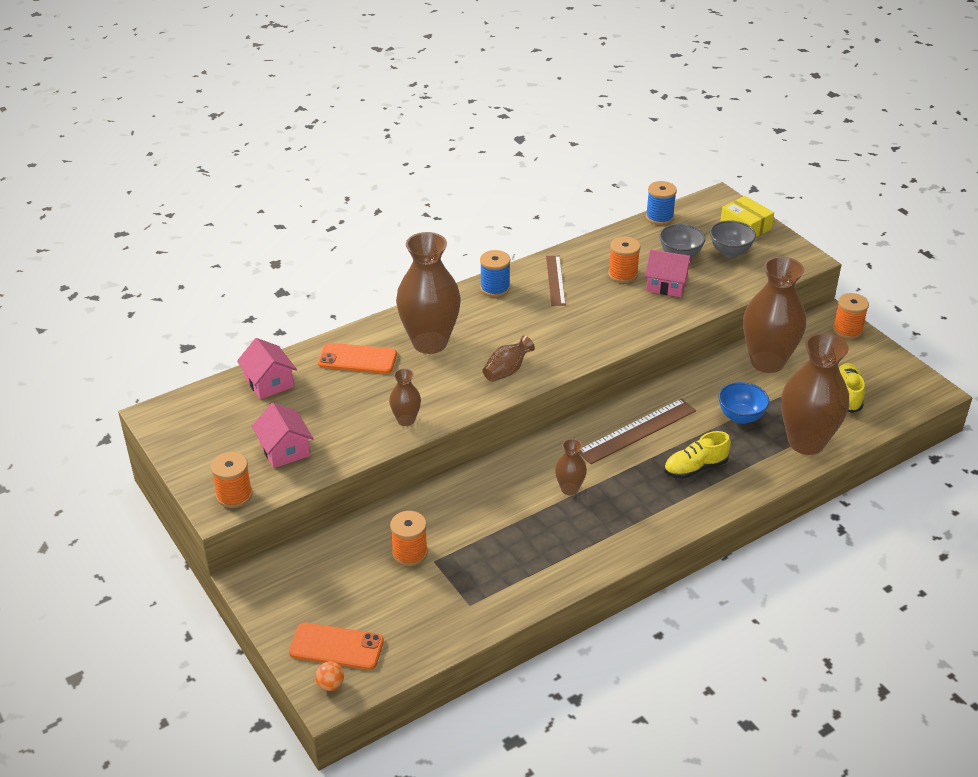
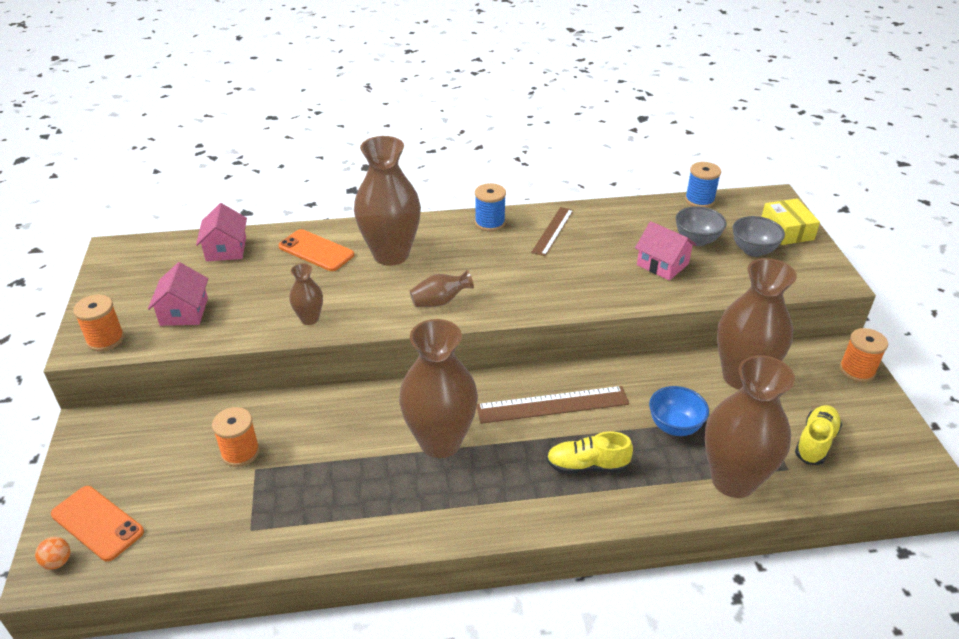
camera: 25 degrees right, 0 degrees up
brown vase [555,439,587,495] -> brown vase [399,319,478,458], size x2.15
orange spool [608,237,640,283] -> none

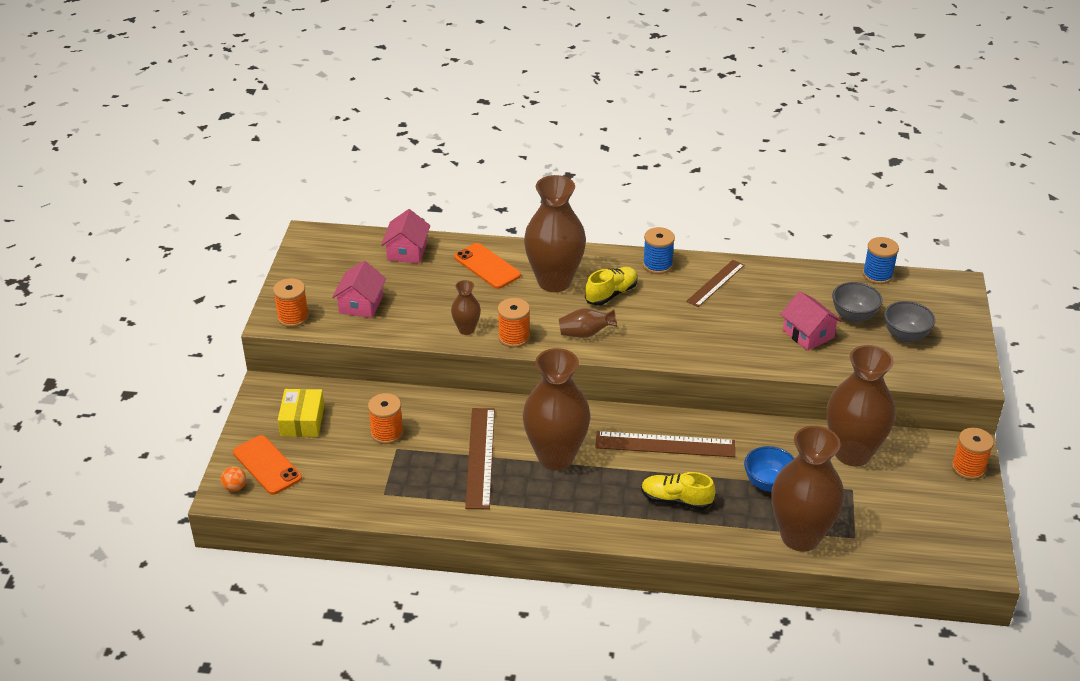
camera: 15 degrees right, 0 degrees up
yellow box [762,199,820,245] -> yellow box moved to [278,389,324,437]
yellow shoe [795,405,842,465] -> yellow shoe moved to [585,267,638,305]
none -> brown ruler [465,408,495,509]
none -> orange spool [498,298,530,348]

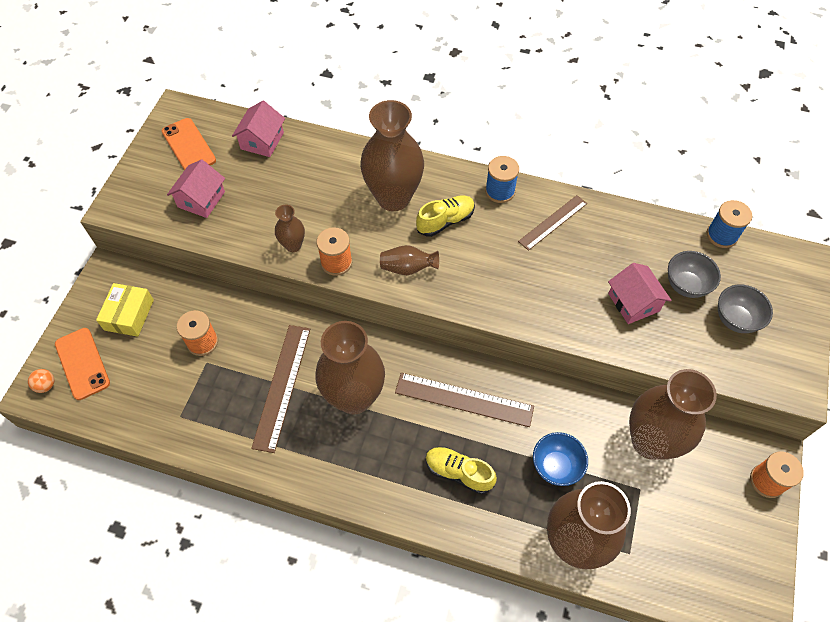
camera: 10 degrees right, 20 degrees up
orange spool [273,278,309,327] -> none
orange phone [454,243,521,289] -> orange phone moved to [162,118,216,170]

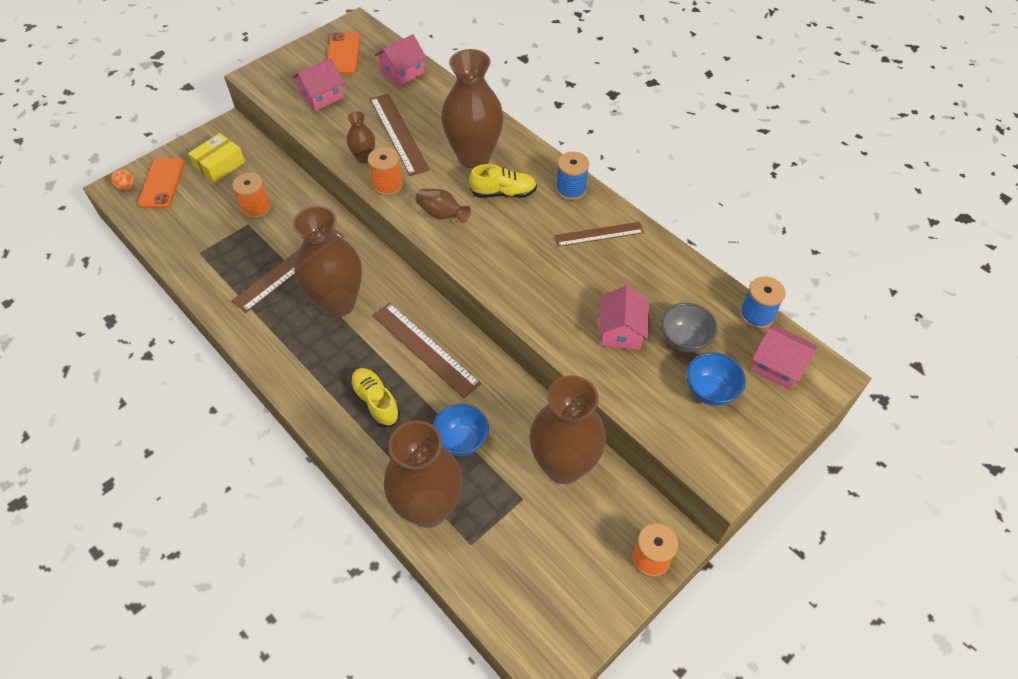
camera: 30 degrees right, 5 degrees down
grey bowl [718,285,773,333] -> blue bowl [687,352,746,406]
none -> brown ruler [370,93,430,176]
none -> pink house [751,324,818,390]

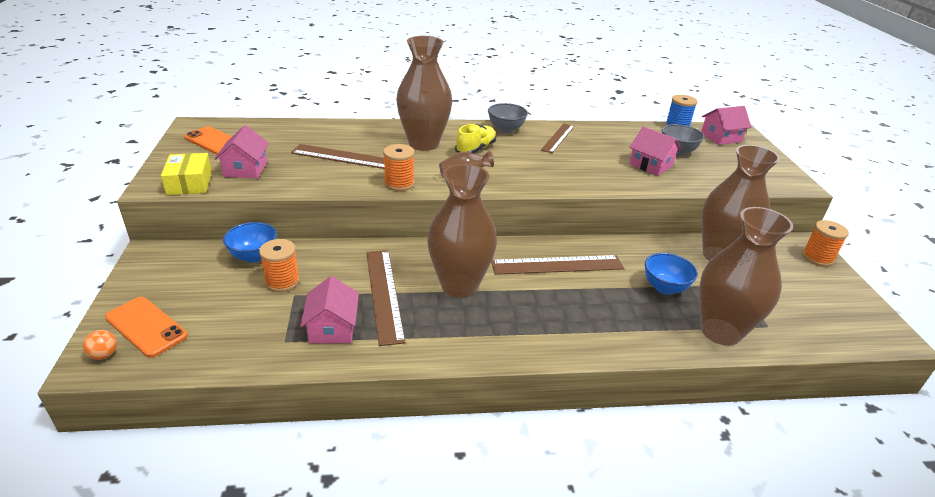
camera: 55 degrees left, 20 degrees down
yellow box [188,133,245,183] -> yellow box moved to [161,153,212,195]
brown vase [347,111,375,164] -> none
yellow shoe [350,368,400,427] -> none
pink house [374,34,427,86] -> pink house moved to [300,276,359,344]
blue spool [556,152,589,201] -> grey bowl [488,103,528,133]
blue bowl [687,352,746,406] -> blue bowl moved to [223,222,277,263]

